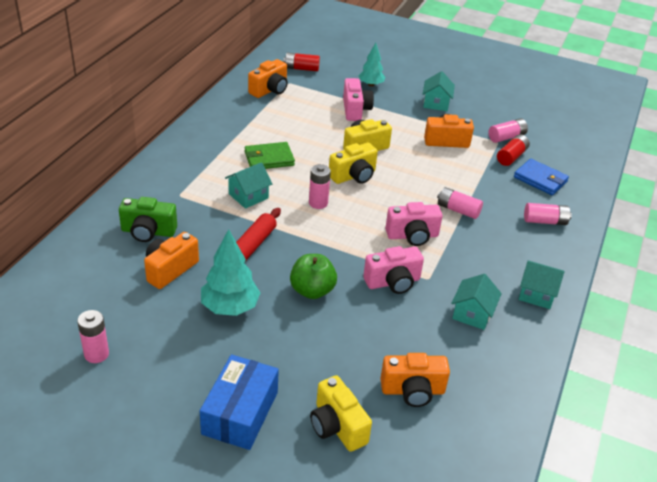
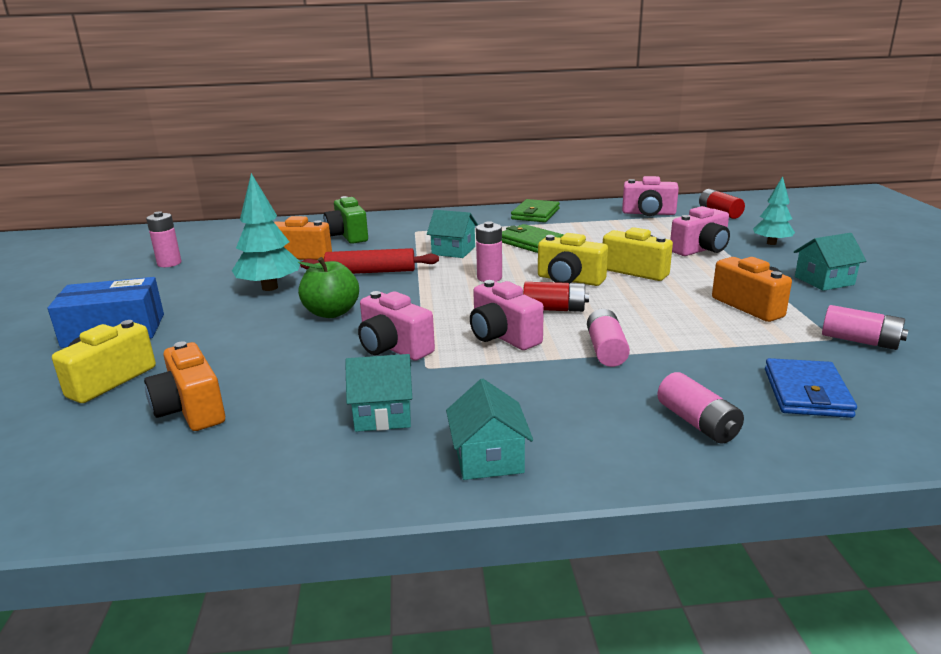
camera: 65 degrees right, 15 degrees down
orange camera [248,59,288,98] -> pink camera [622,176,679,216]
red battery [497,134,530,166] -> red battery moved to [523,282,589,312]
none -> green wallet [511,199,560,222]

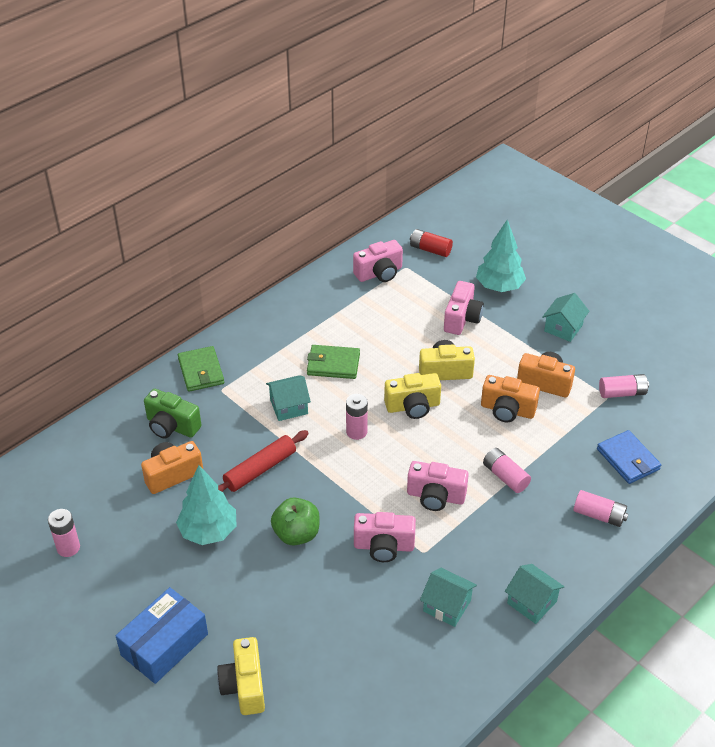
camera: 40 degrees left, 20 degrees up
orange camera [144,341,225,431] -> orange camera moved to [481,375,540,422]
turquoise house [345,354,412,432] -> turquoise house turned 75 degrees clockwise [420,568,477,627]
green wallet [511,199,560,222] -> green wallet moved to [178,346,224,392]
red battery [523,282,589,312] -> none
turquoise tree [753,176,795,245] -> turquoise tree [476,220,526,292], size x1.54

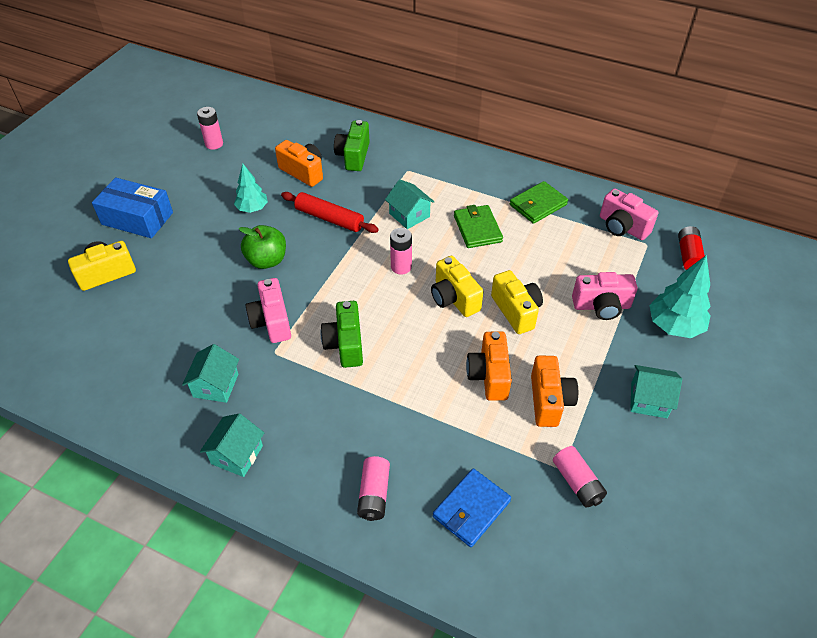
camera: 70 degrees right, 5 degrees up
turquoise tree [176,465,236,545] -> turquoise tree [234,164,268,213], size x0.65
green wallet [178,346,224,392] -> green wallet moved to [510,181,568,224]
pink camera [407,461,469,511] -> green camera [321,301,363,368]
pink battery [483,448,531,493] -> none

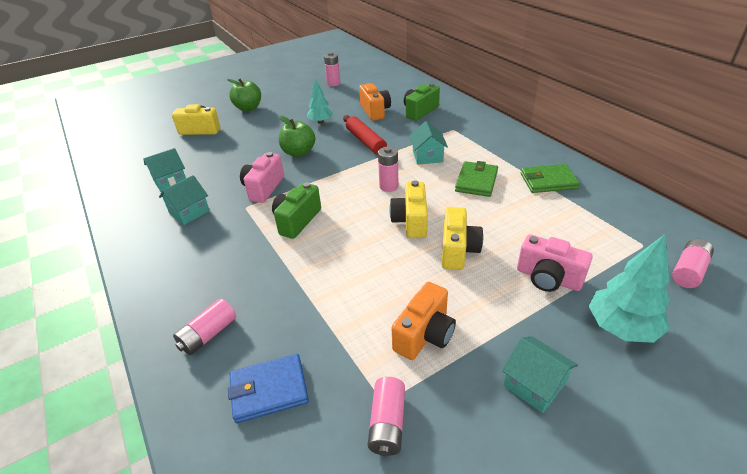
camera: 35 degrees right, 10 degrees down
blue box [92,177,173,238] -> green apple [227,78,261,112]
turquoise house [200,413,264,477] -> turquoise house moved to [143,148,186,192]
orange camera [466,331,512,401] -> none
pink camera [600,188,658,240] -> none
red battery [678,226,705,270] -> pink battery [672,239,714,288]

